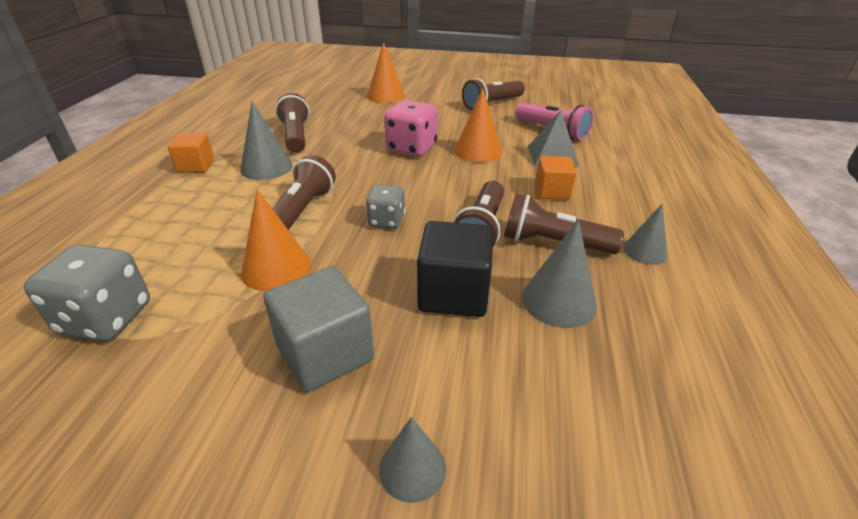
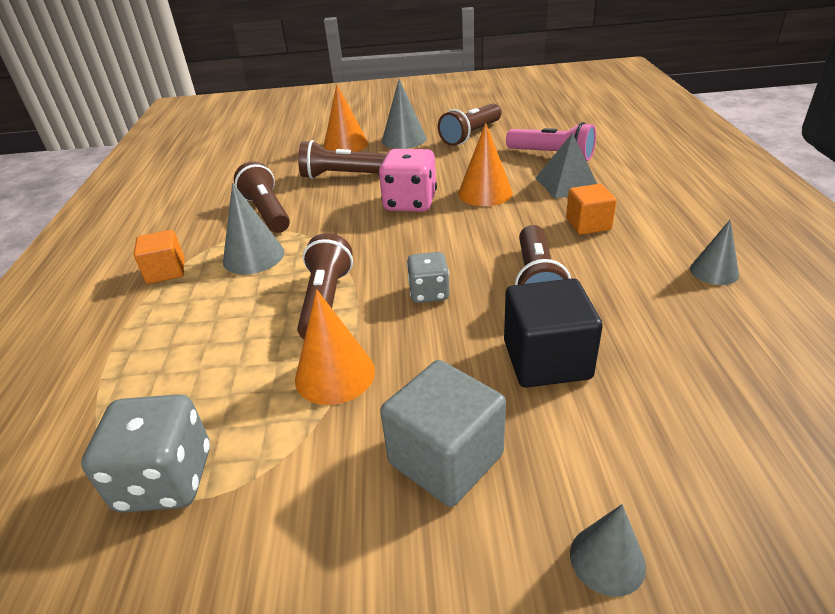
camera: 10 degrees left, 0 degrees up
brown flashlight [504,194,624,254] -> brown flashlight moved to [298,140,386,179]
grey cone [522,220,597,328] -> grey cone moved to [382,79,427,149]

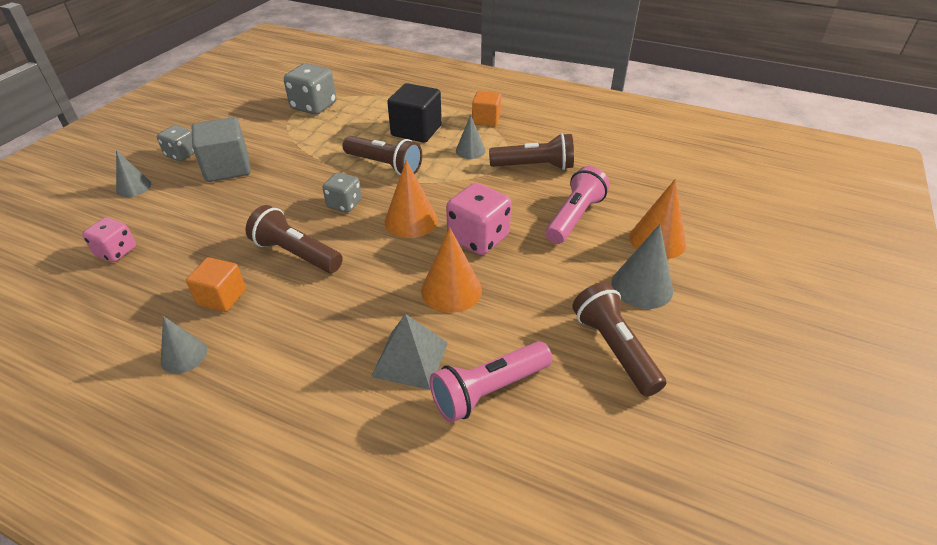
camera: 115 degrees right, 5 degrees up
grey cone [223,183,284,275] -> grey cone [456,115,485,159], size x0.65
orange cone [295,289,375,405] -> orange cone moved to [385,160,438,238]
brown flashlight [298,140,386,179] -> pink flashlight [545,166,610,244]
black cube [504,278,603,388] -> black cube moved to [387,83,442,143]
orange cube [566,184,617,235] -> orange cube moved to [186,257,246,312]
none -> pink dice [82,217,136,262]
none -> grey dice [157,125,194,161]

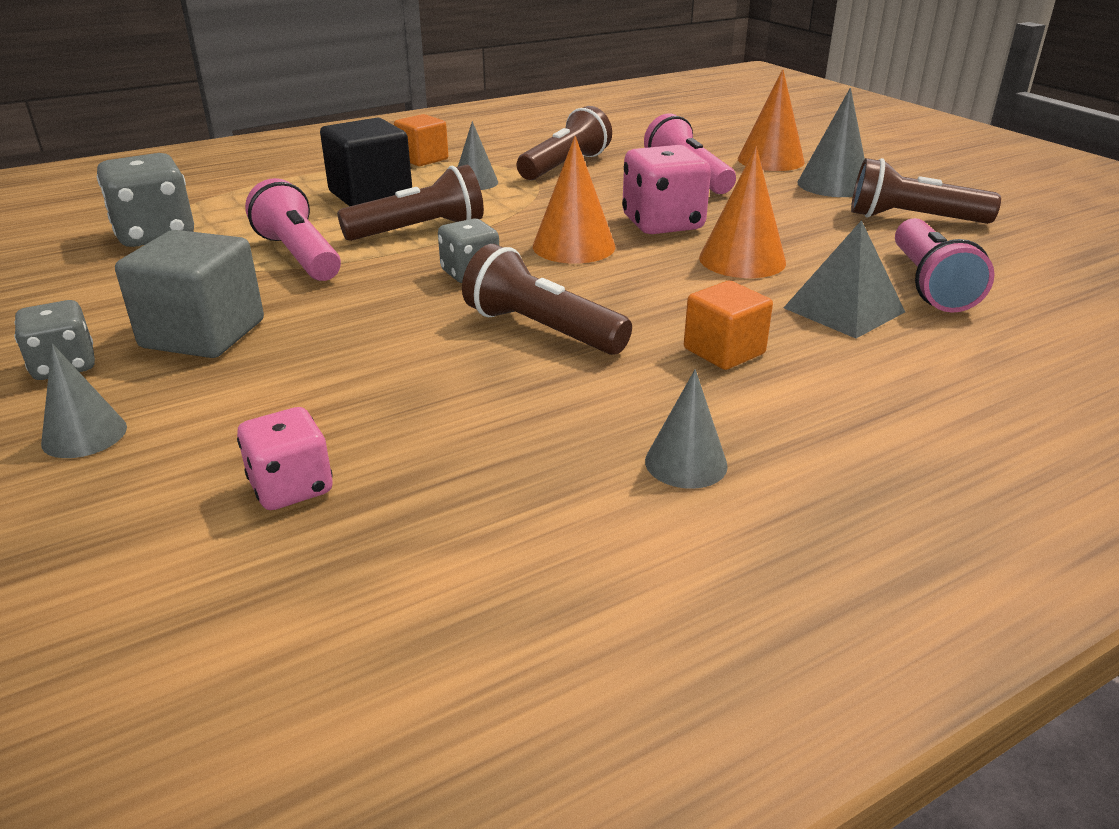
camera: 55 degrees left, 10 degrees down
orange cube [186,257,246,312] -> orange cube moved to [684,281,773,370]
brown flashlight [246,205,343,273] -> brown flashlight turned 60 degrees clockwise [462,244,632,355]
none -> pink flashlight [245,178,341,281]

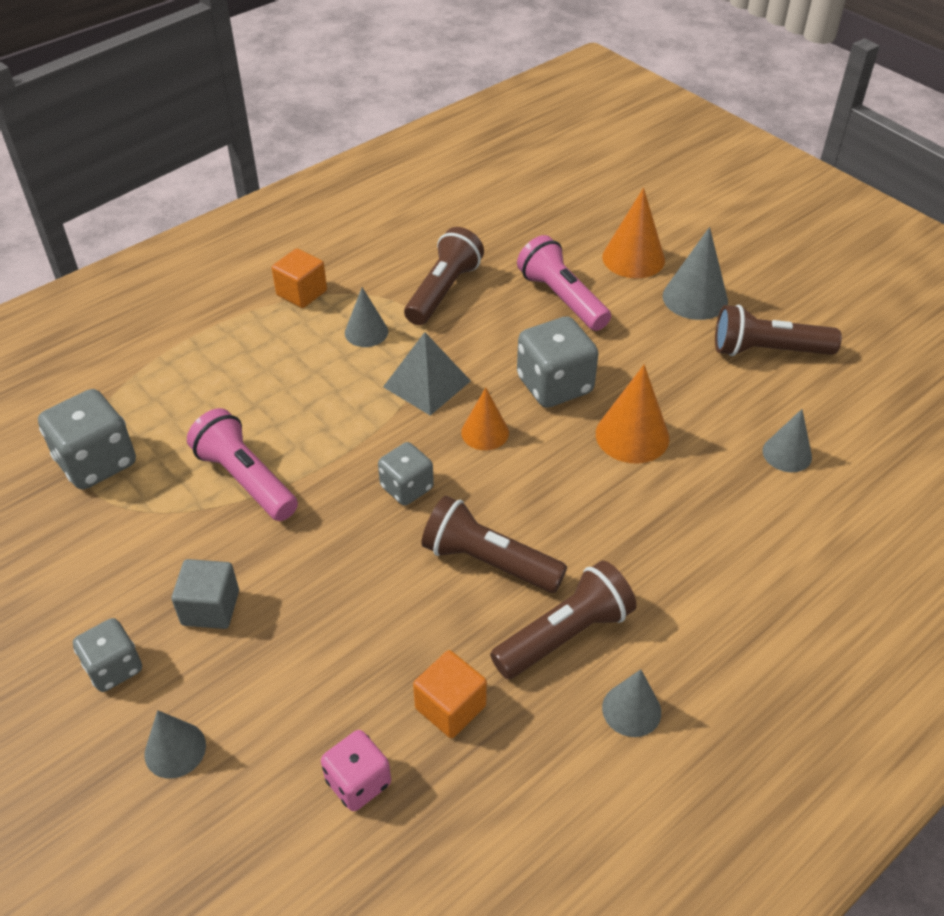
camera: 10 degrees left, 15 degrees up
grey cube [115,230,264,358] -> grey cube [172,559,239,629], size x0.64
black cube [320,117,412,206] -> none
brown flashlight [337,165,484,241] -> brown flashlight moved to [490,560,637,679]
orange cone [533,136,616,263] -> orange cone [461,387,509,450], size x0.65
pink dice [622,145,711,234] -> grey dice [517,316,599,408]
orange cube [684,281,773,370] -> orange cube moved to [413,650,487,738]
grey pyramid [784,220,905,338] -> grey pyramid moved to [383,332,471,416]
pink flashlight [895,218,995,313] -> grey cone [763,409,812,472]

